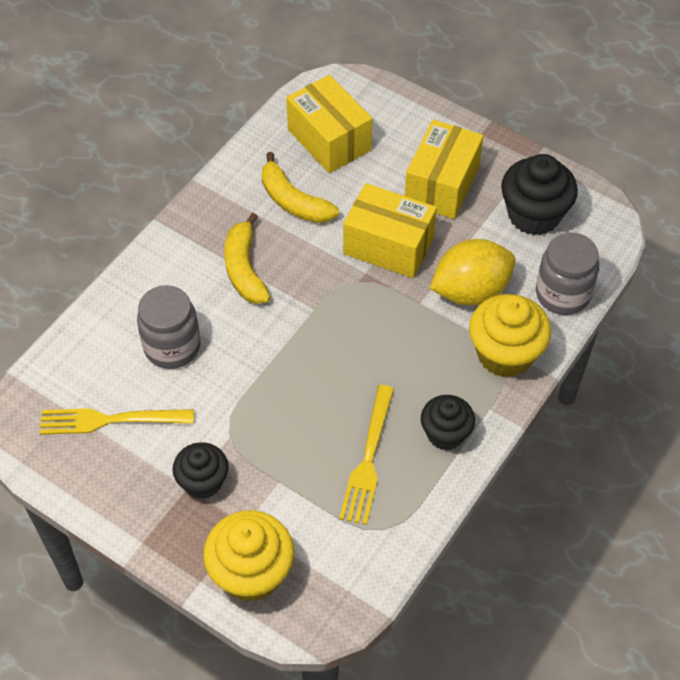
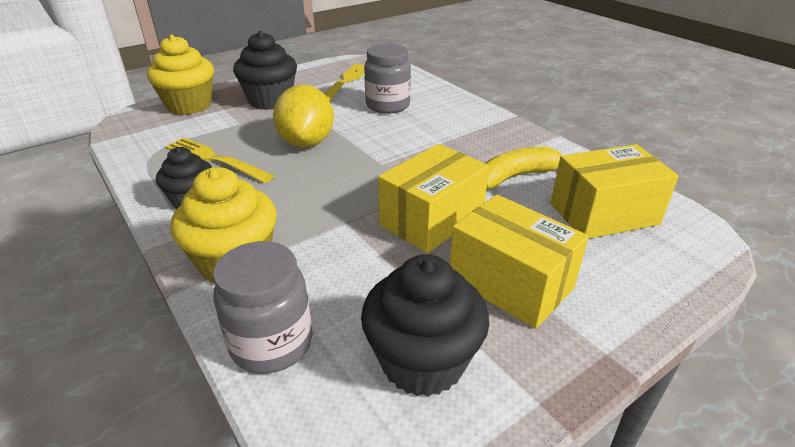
camera: 110 degrees right, 20 degrees down
black cupcake [173,442,229,499] -> black cupcake [233,31,297,110], size x1.54
yellow banana [224,213,271,304] -> none
yellow lemon [429,239,516,305] -> yellow lemon moved to [273,85,334,148]

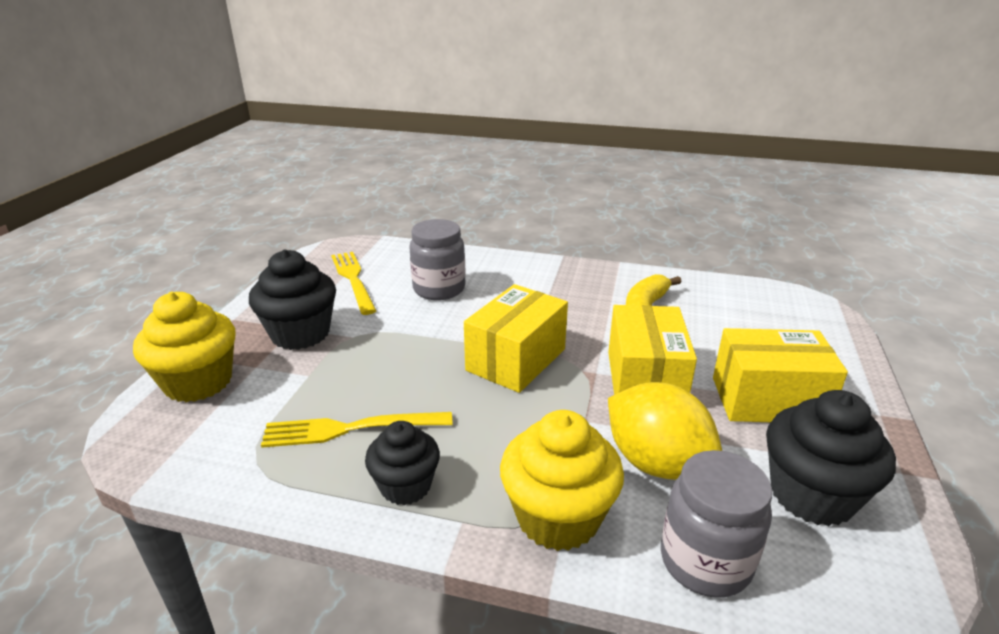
camera: 40 degrees left, 5 degrees down
yellow lemon [273,85,334,148] -> yellow lemon moved to [608,382,722,480]
yellow box [551,144,679,239] -> yellow box moved to [464,284,568,393]

